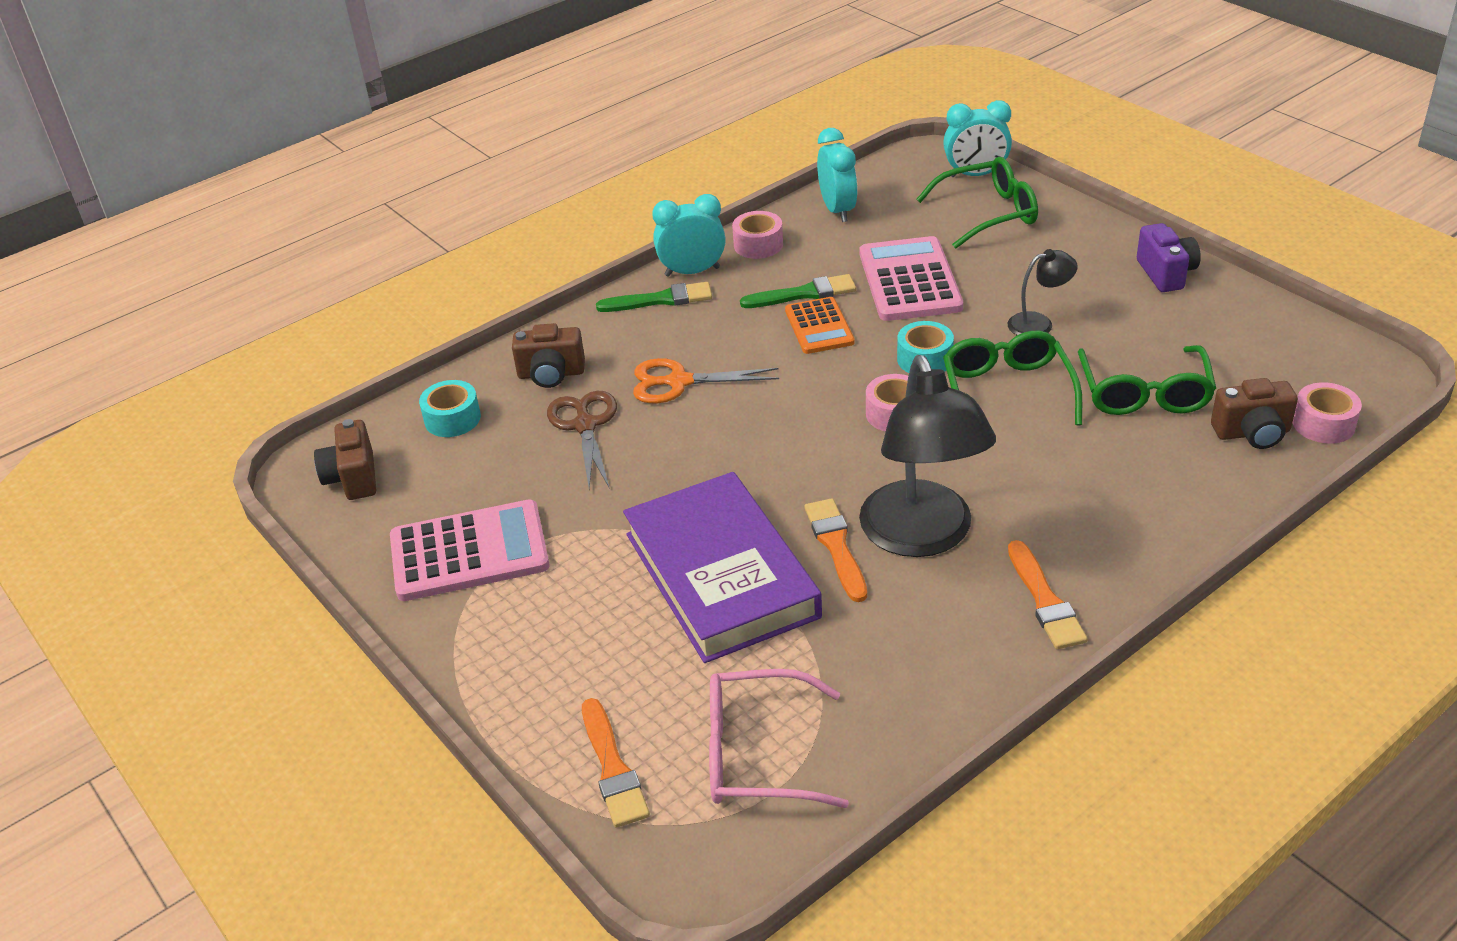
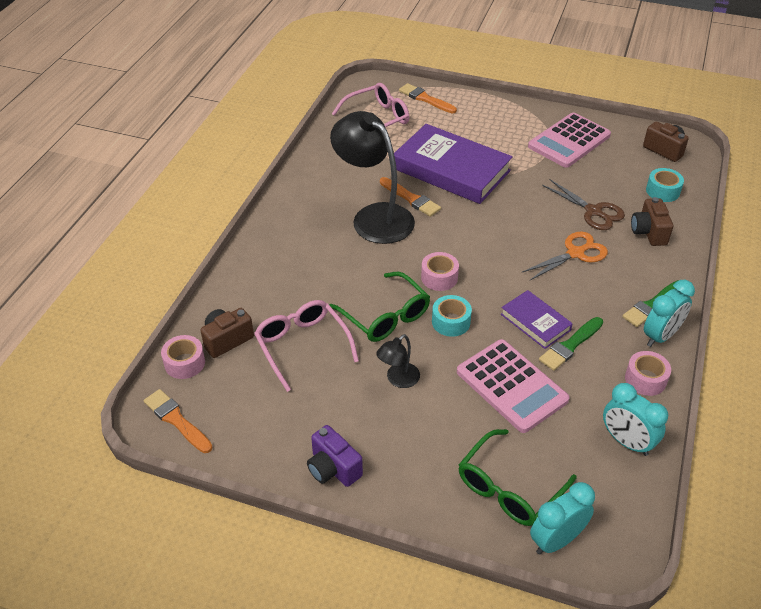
camera: 145 degrees right, 5 degrees up
brown camera [512,323,585,388] -> brown camera turned 60 degrees counterclockwise [631,197,673,246]
orange calculator [785,297,855,354] -> purple book [501,290,573,349]
orange brush [1008,540,1087,649] -> orange brush moved to [144,389,212,453]
green glasses [1078,345,1216,415] -> pink glasses [254,300,359,392]

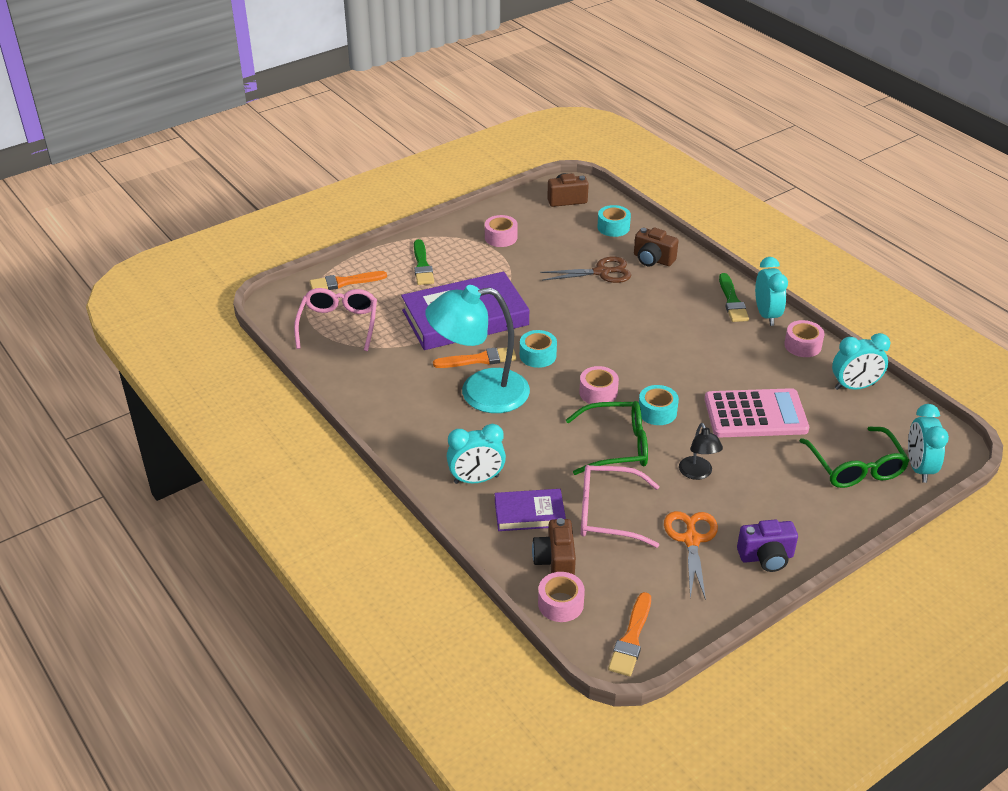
camera: 55 degrees left, 5 degrees down
orange brush [144,389,212,453] -> orange brush turned 60 degrees counterclockwise [608,592,651,676]
black lamp [330,111,415,244] -> turquoise lamp [426,285,530,413]
purple book [501,290,573,349] -> purple book moved to [495,489,566,531]
orange scissors [522,232,608,281] -> orange scissors moved to [664,511,718,600]
pink calculator [528,113,611,168] -> pink tape [485,215,518,247]
green brush [539,317,603,371] -> green brush moved to [414,239,434,285]
none -> turquoise clock [447,424,506,484]
none -> turquoise tape [520,330,557,368]

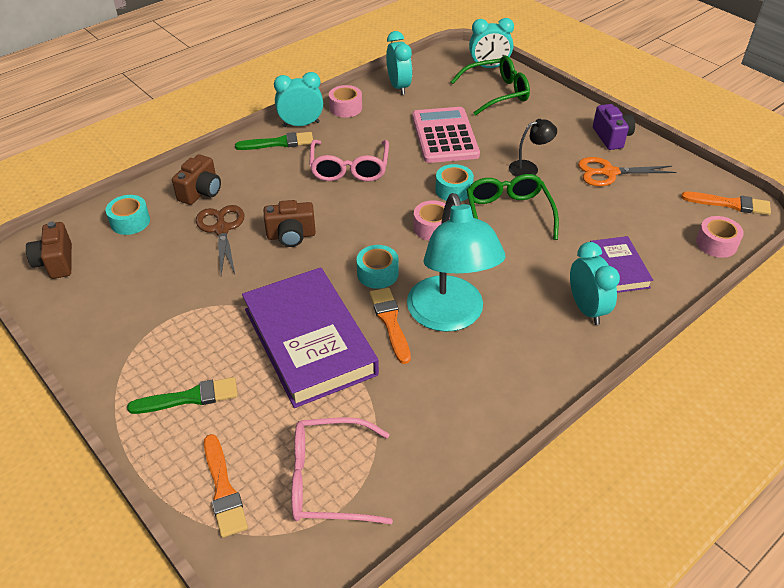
camera: 95 degrees left, 5 degrees up
pink tape [485,215,518,247] -> none
brown camera [532,518,576,575] -> brown camera moved to [264,200,316,247]
pink glasses [581,465,659,548] -> pink glasses moved to [309,140,389,181]

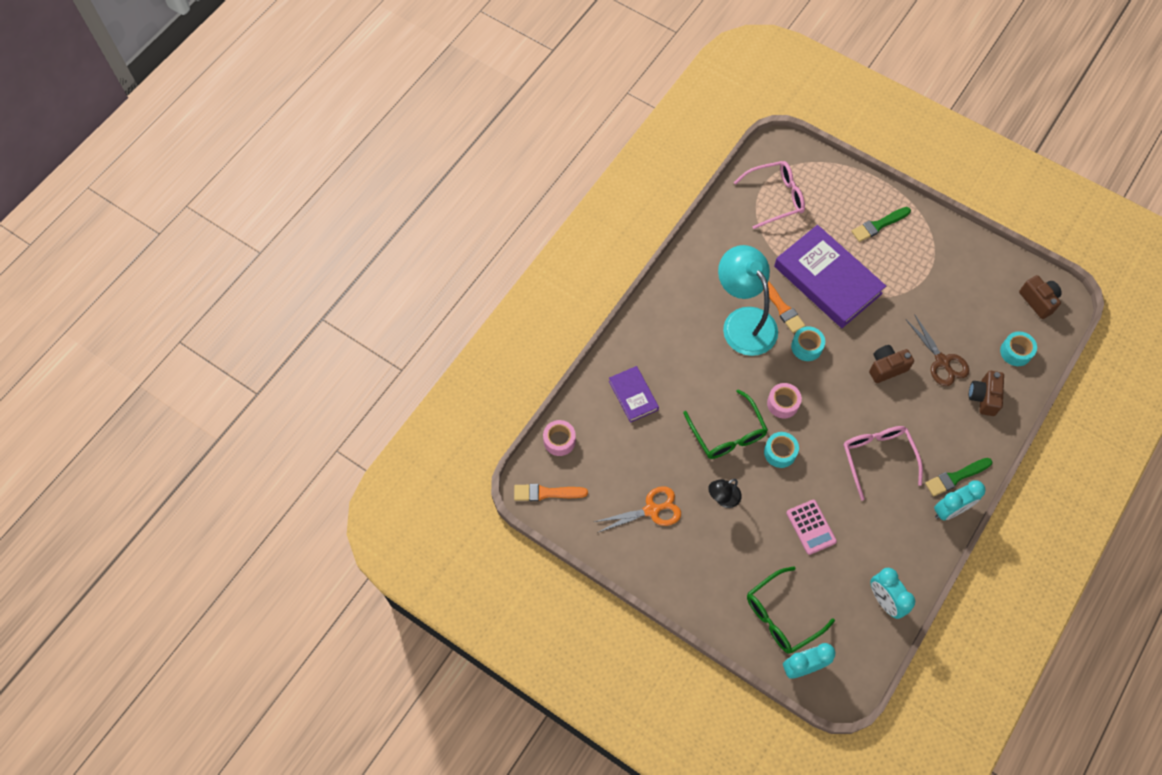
camera: 165 degrees right, 20 degrees up
orange brush [204,434,248,538] -> none
pink tape [329,85,362,117] -> none
pink calculator [412,107,480,163] -> pink calculator [786,500,837,555], size x0.61
turquoise clock [570,242,620,325] -> none
purple camera [593,104,635,150] -> none

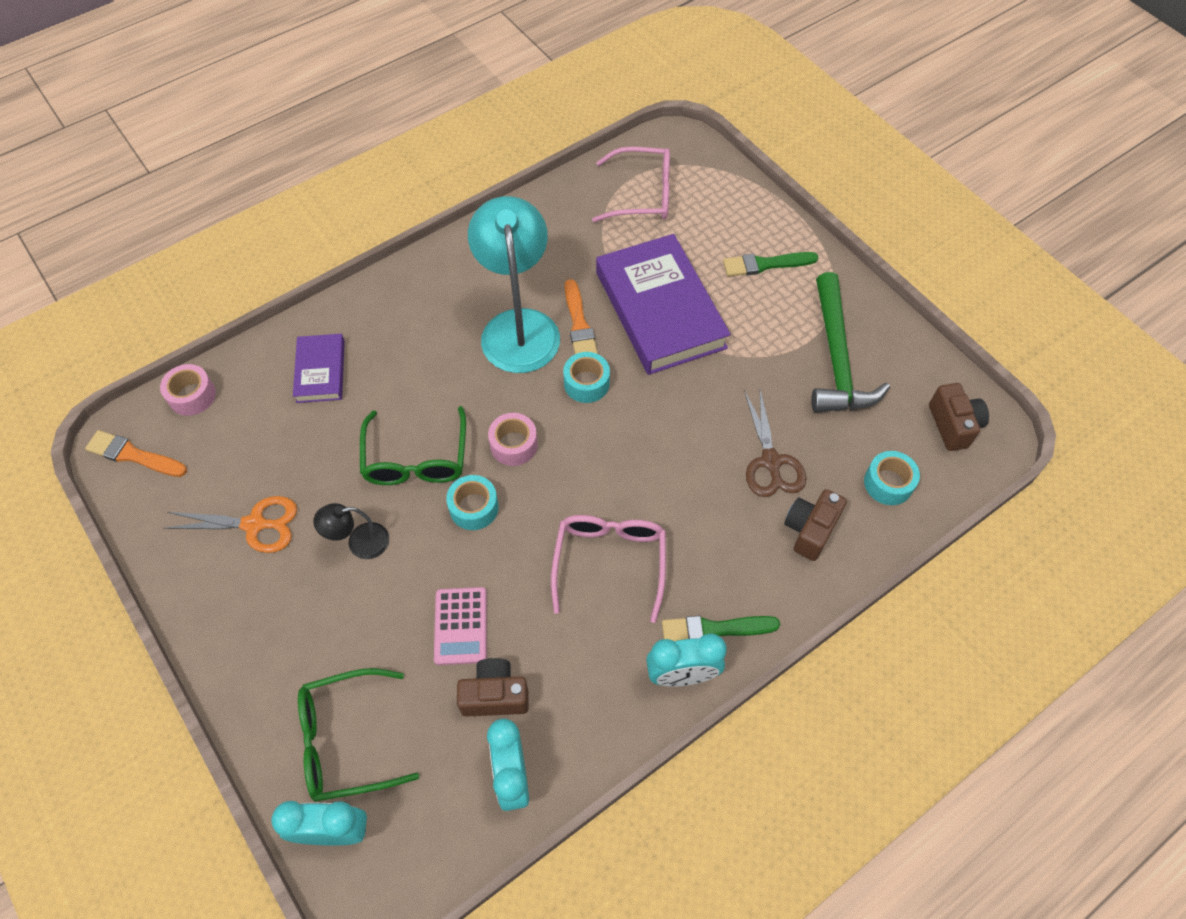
camera: 20 degrees right, 5 degrees down
brown camera [869,345,914,383] -> brown camera moved to [457,658,529,717]
none -> green hammer [811,272,890,413]

